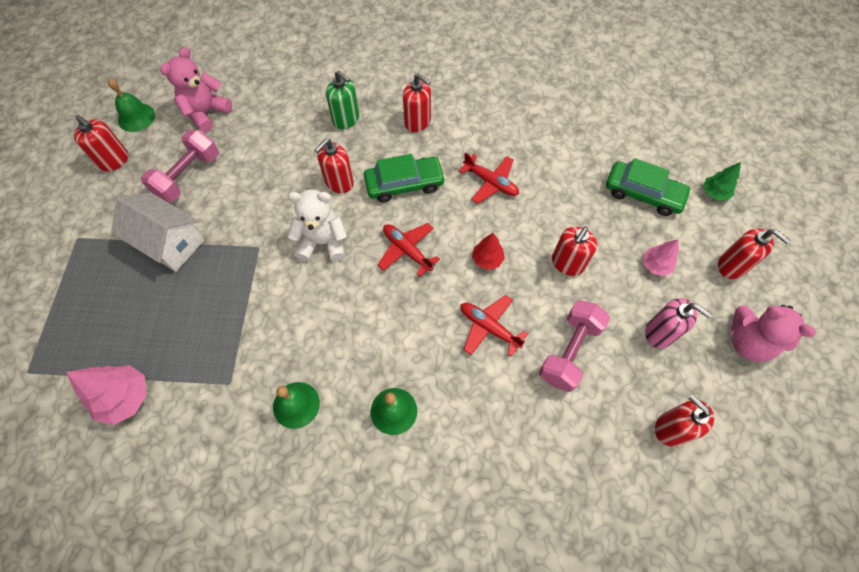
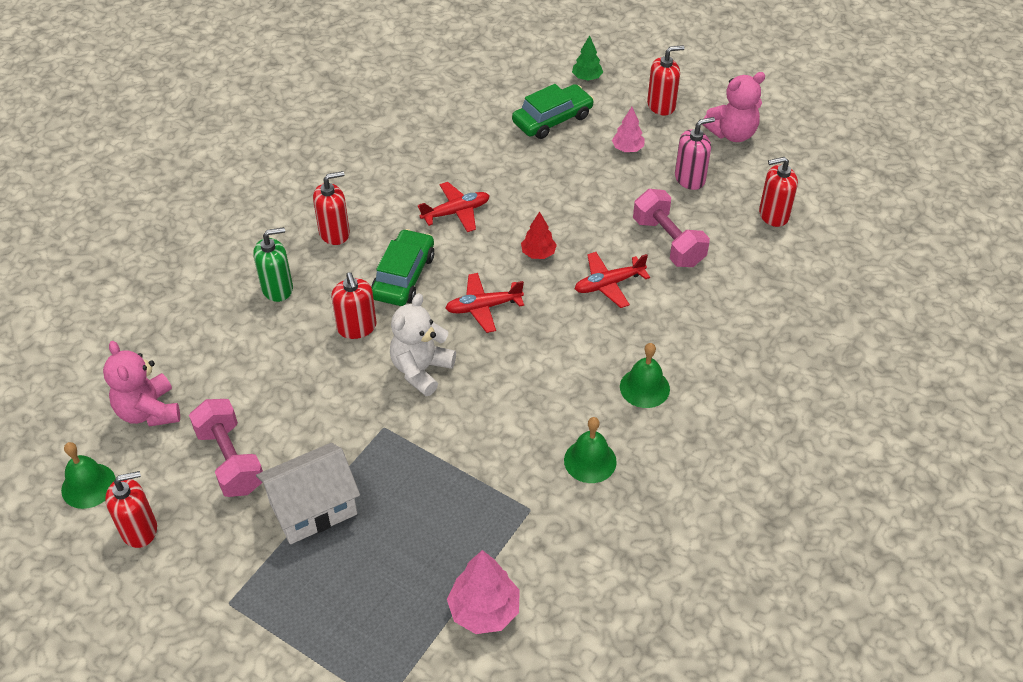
camera: 60 degrees left, 15 degrees down
red soap dispenser [552,227,597,276] -> none

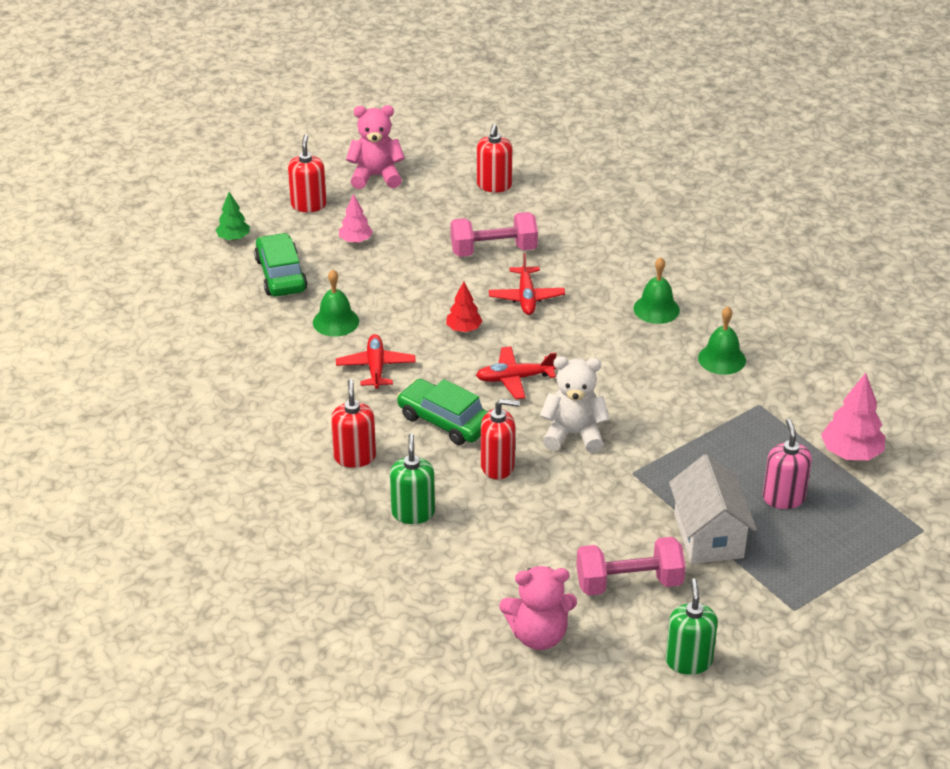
camera: 70 degrees left, 10 degrees down
green bell [61,442,116,509] -> green bell moved to [313,269,359,337]
red soap dispenser [105,471,157,548] -> green soap dispenser [666,578,718,675]
white teddy bear [390,293,456,396] -> white teddy bear turned 135 degrees clockwise [540,356,610,453]
red plane [445,273,524,333] -> red plane turned 75 degrees clockwise [476,346,557,399]
pink soap dispenser [675,117,715,190] -> pink soap dispenser moved to [763,419,812,509]
pink teddy bear [702,72,765,142] -> pink teddy bear turned 90 degrees counterclockwise [346,105,405,189]

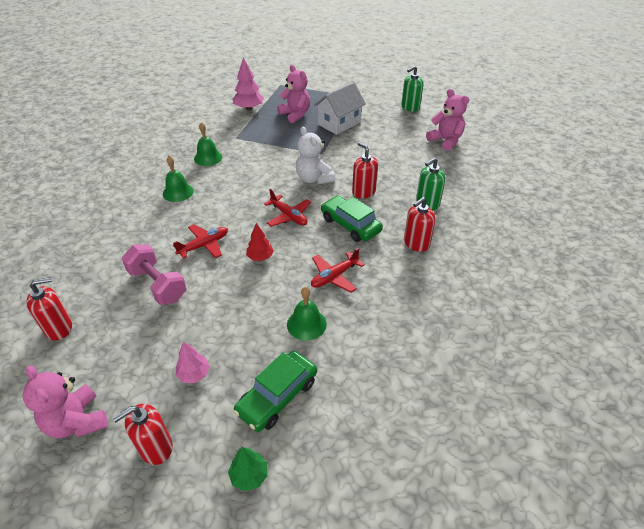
camera: 125 degrees left, 5 degrees up
green car [397,379,488,445] -> green car turned 135 degrees clockwise [321,196,383,242]
pink dumbbell [576,537,686,596] -> none
pink soap dispenser [763,419,812,509] -> pink teddy bear [277,65,310,123]

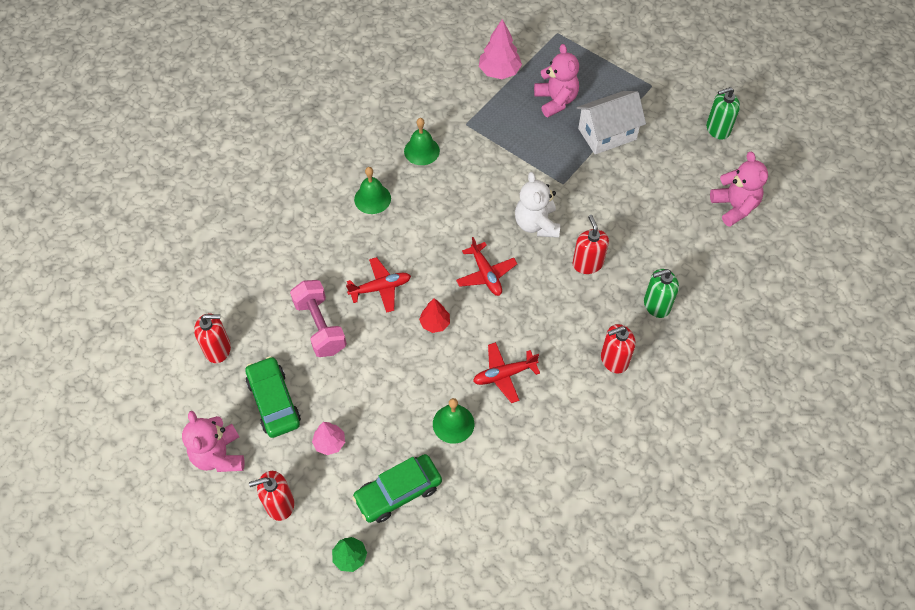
camera: 20 degrees right, 15 degrees up
green car [321,196,383,242] -> green car moved to [245,356,301,438]

